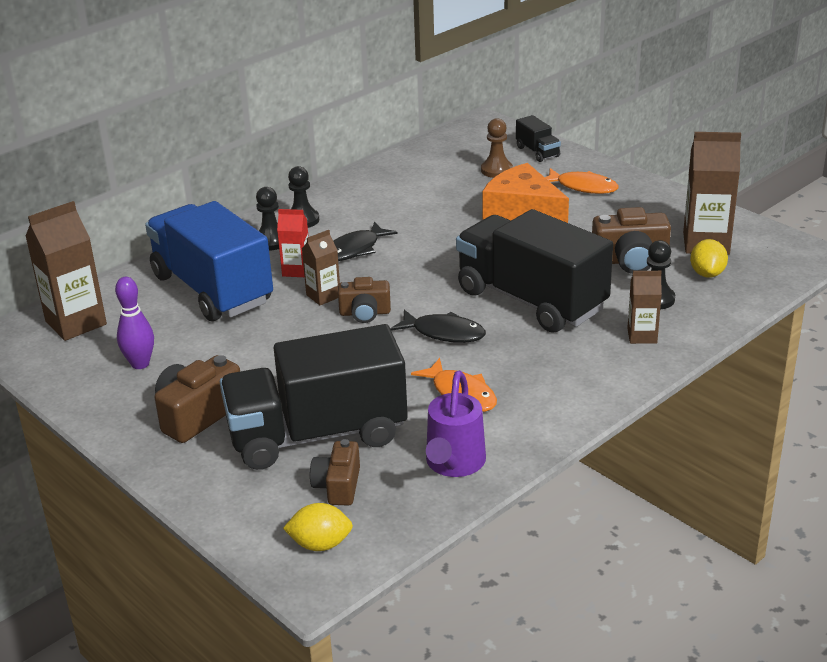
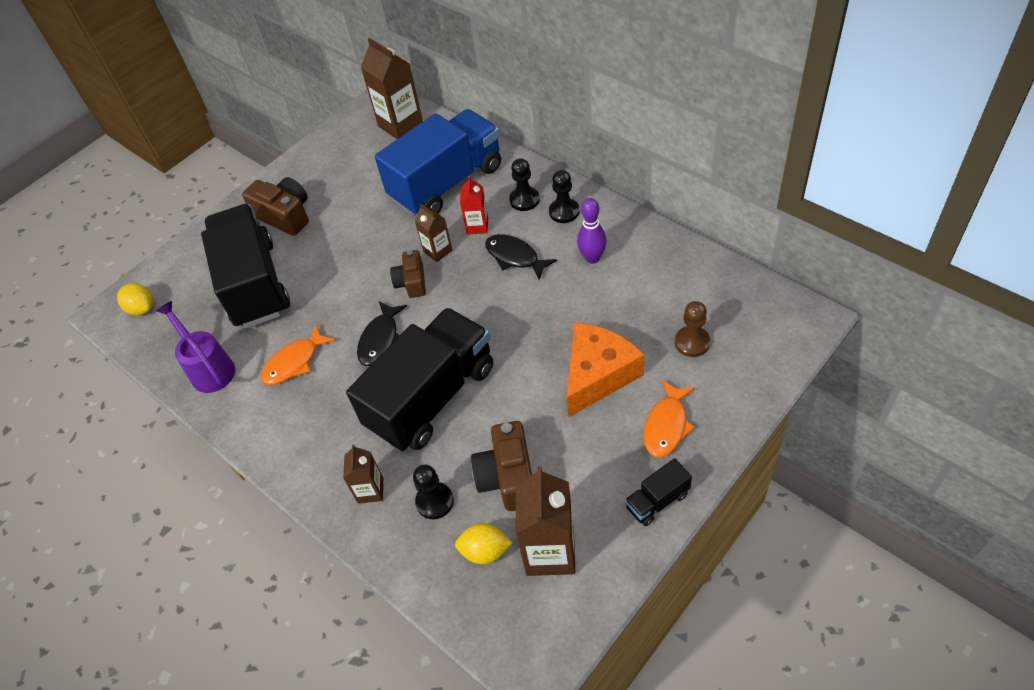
camera: 90 degrees right, 20 degrees up
purple bowling pin [115,277,154,369] -> purple bowling pin moved to [577,198,607,264]
yellow lemon [283,503,353,551] -> yellow lemon turned 45 degrees counterclockwise [117,283,153,315]
brown camera [310,439,360,506] -> none
purple watering can [426,371,486,477] -> purple watering can turned 45 degrees clockwise [156,301,235,393]
black truck [516,115,561,162] -> black truck moved to [625,458,692,526]

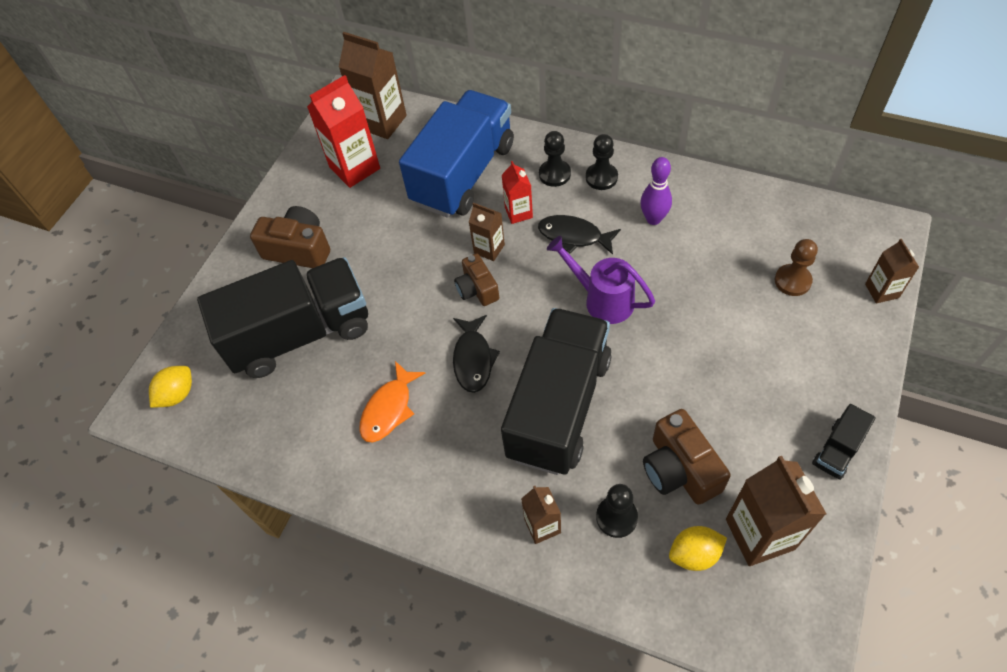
camera: 20 degrees left, 5 degrees up
yellow lemon [117,283,153,315] -> yellow lemon turned 75 degrees counterclockwise [149,366,192,408]
purple watering can [156,301,235,393] -> purple watering can moved to [547,236,655,324]
black truck [201,204,290,328] -> black truck turned 105 degrees clockwise [197,257,368,378]
orange cheese [567,323,645,417] -> none
orange fish [644,380,695,457] -> none
none -> red carton [307,75,380,188]
none -> brown carton [865,239,919,303]

